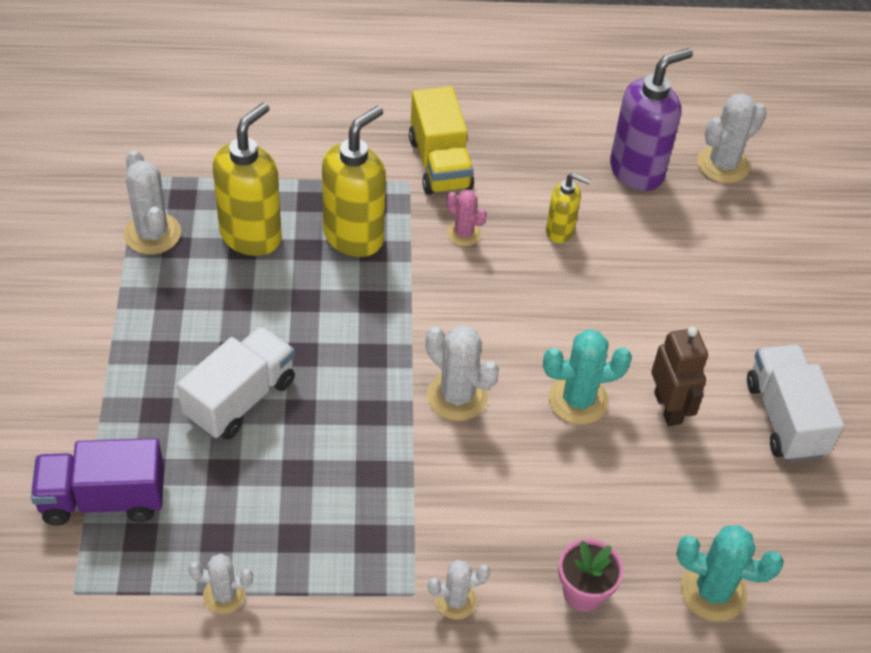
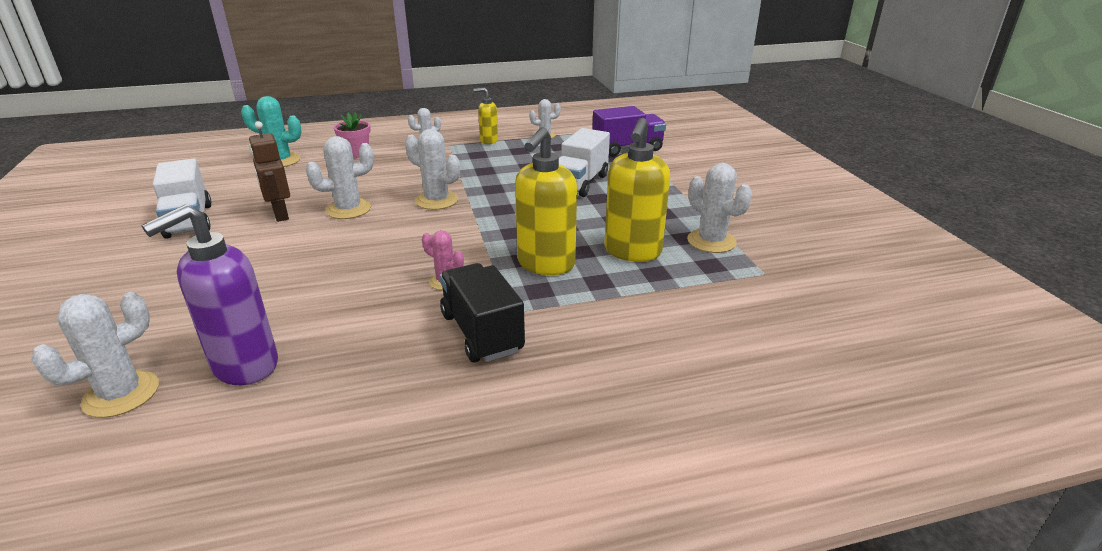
camera: 170 degrees right, 20 degrees down
yellow truck [409,86,474,195] -> black truck [440,263,525,362]
turquoise cactus [543,329,632,425] -> white cactus [306,136,374,219]
yellow soap dispenser [546,173,590,243] -> yellow soap dispenser moved to [473,87,498,144]

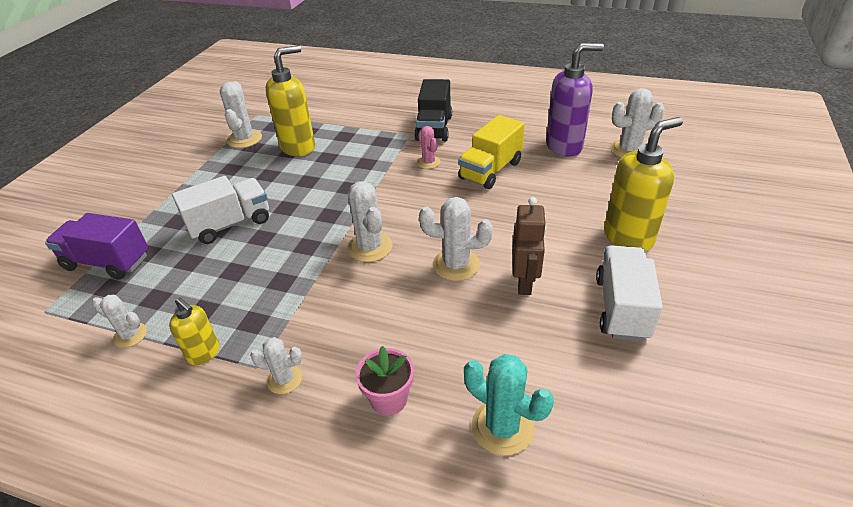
camera: 145 degrees left, 10 degrees up
yellow soap dispenser [515,127,577,275] -> yellow soap dispenser moved to [604,117,683,252]
none -> yellow truck [458,115,525,189]

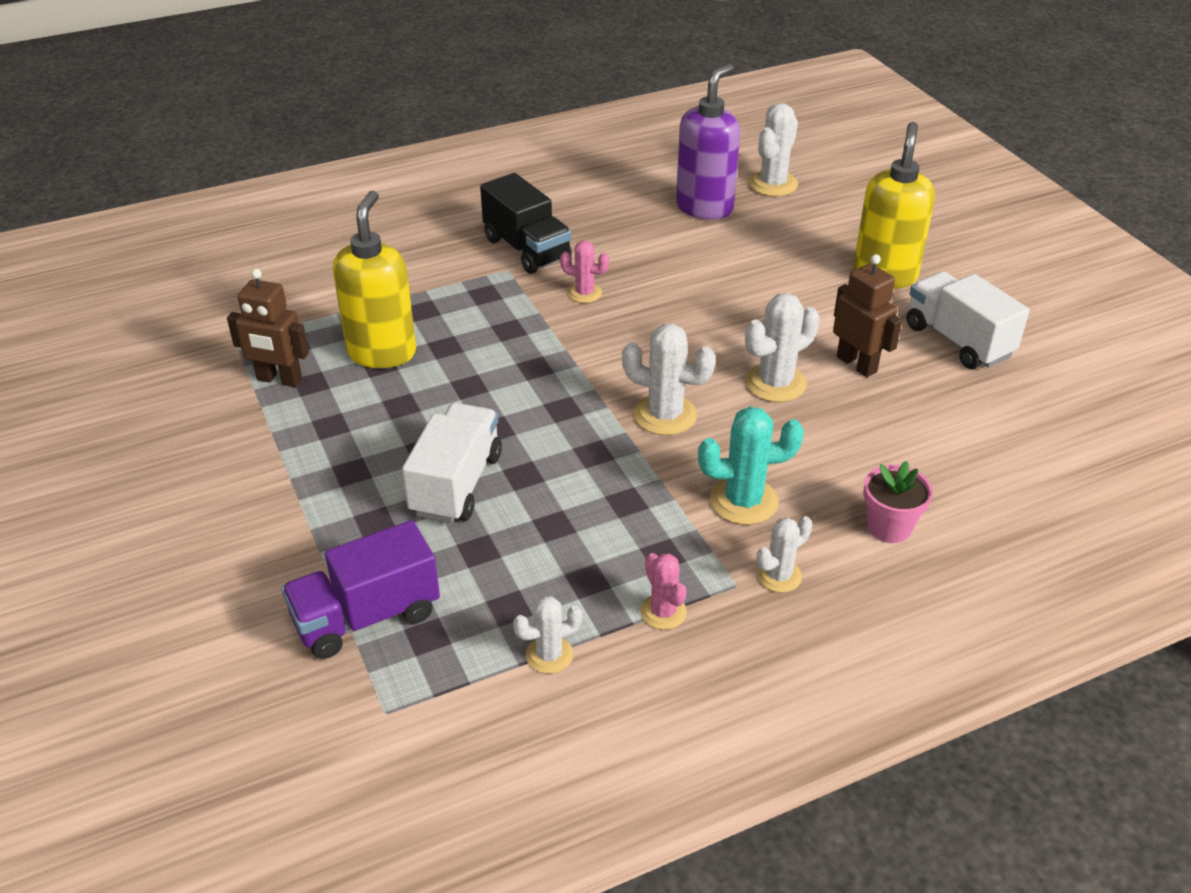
camera: 45 degrees left, 0 degrees up
yellow soap dispenser [169,298,219,365] -> pink cactus [640,553,687,630]
white cactus [220,81,262,148] -> brown robot [227,269,309,387]
yellow truck [458,115,525,189] -> none
turquoise cactus [464,354,554,456] -> turquoise cactus moved to [698,406,804,525]

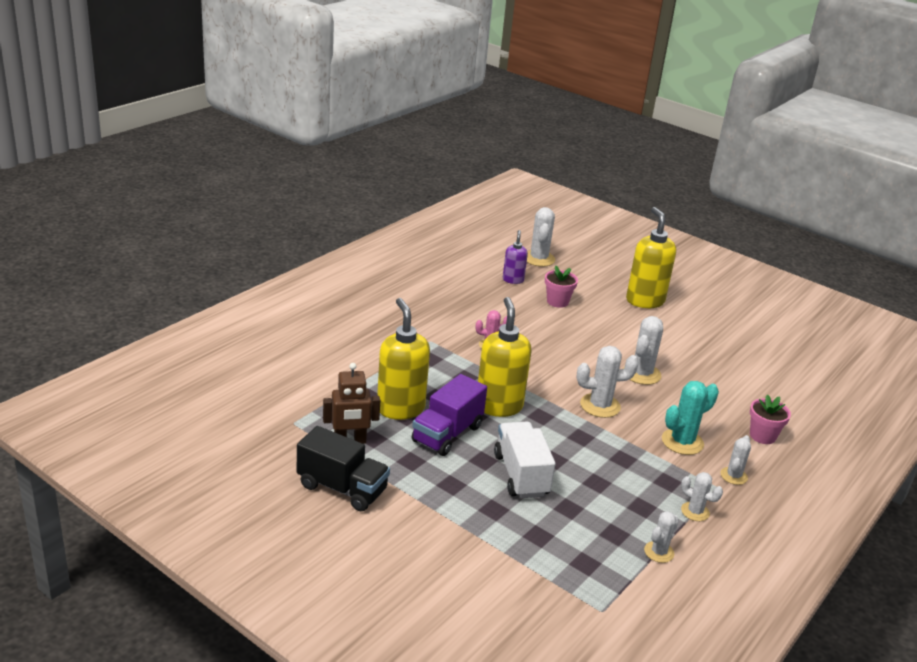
camera: 30 degrees left, 10 degrees down
purple truck [281,520,440,659] -> purple truck moved to [411,374,487,456]
black truck [480,173,572,274] -> black truck moved to [297,426,390,511]
pink cactus [640,553,687,630] -> white cactus [681,472,723,521]
purple soap dispenser [676,64,740,220] -> purple soap dispenser [503,230,528,284], size x0.55
brown robot [833,254,902,377] -> none
white truck [907,271,1030,369] -> none
none -> yellow soap dispenser [478,297,531,417]
none -> pink flower pot [545,265,578,308]

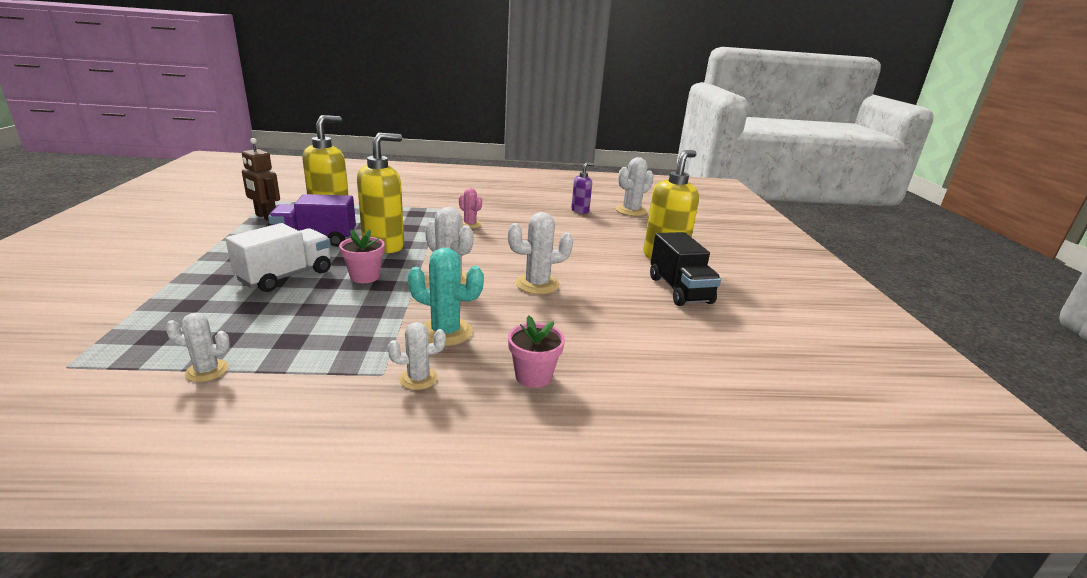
camera: 50 degrees right, 5 degrees down
black truck [297,426,390,511] -> black truck moved to [650,232,721,306]
pink flower pot [545,265,578,308] -> pink flower pot moved to [339,229,385,283]
white cactus [681,472,723,521] -> none

